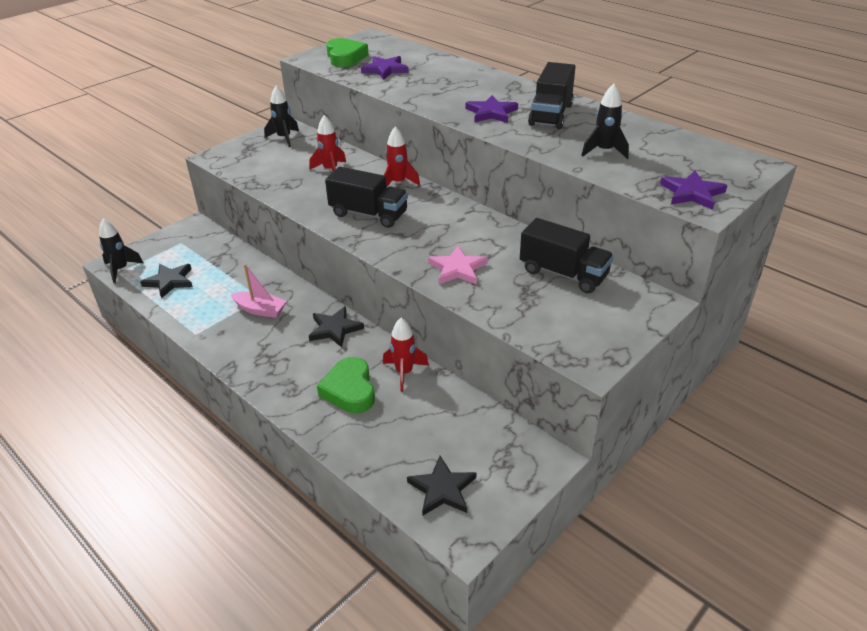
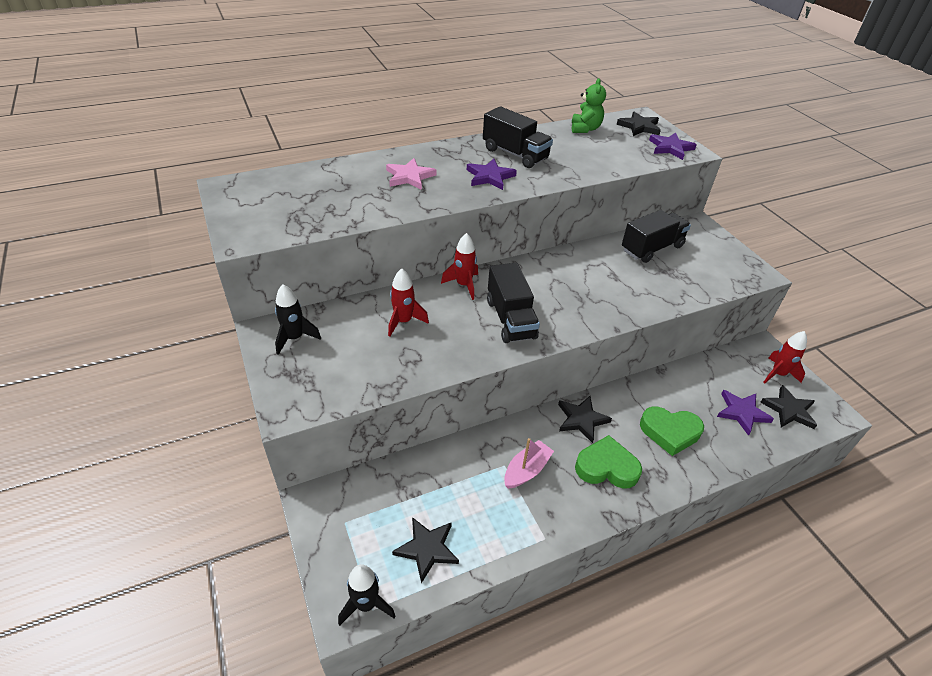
camera: 70 degrees left, 5 degrees up
black truck [325,167,408,228] -> black truck turned 120 degrees clockwise [487,263,540,343]
green heart [326,38,369,67] -> green heart moved to [575,435,642,489]
purple star [361,56,409,80] -> purple star moved to [717,390,774,436]
red rocket [383,318,429,392] -> red rocket moved to [763,331,807,383]
pink star [428,246,488,285] -> pink star moved to [386,158,436,190]
black rocket [581,84,629,159] -> none
none -> green teddy bear [572,78,606,133]
none -> black star [616,112,661,136]

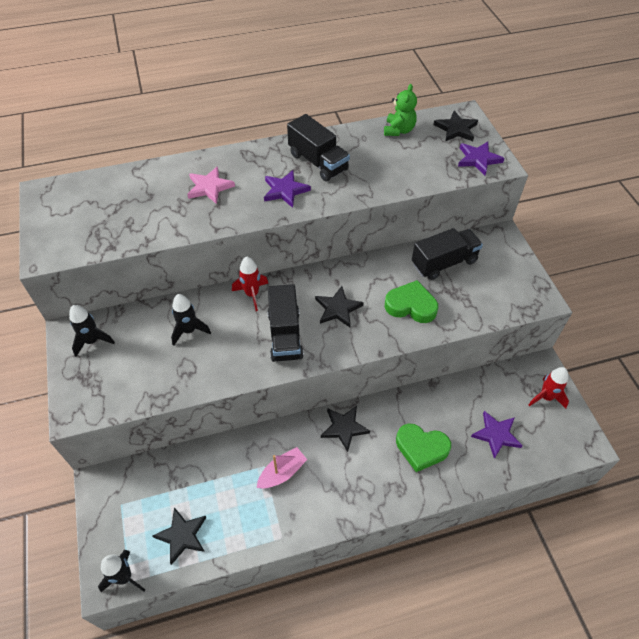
camera: 10 degrees right, 10 degrees up
red rocket [388,268,429,337] -> black rocket [171,294,211,346]
green heart [575,435,642,489] -> green heart moved to [385,280,438,323]
black star [760,385,817,429] -> black star moved to [315,286,364,327]

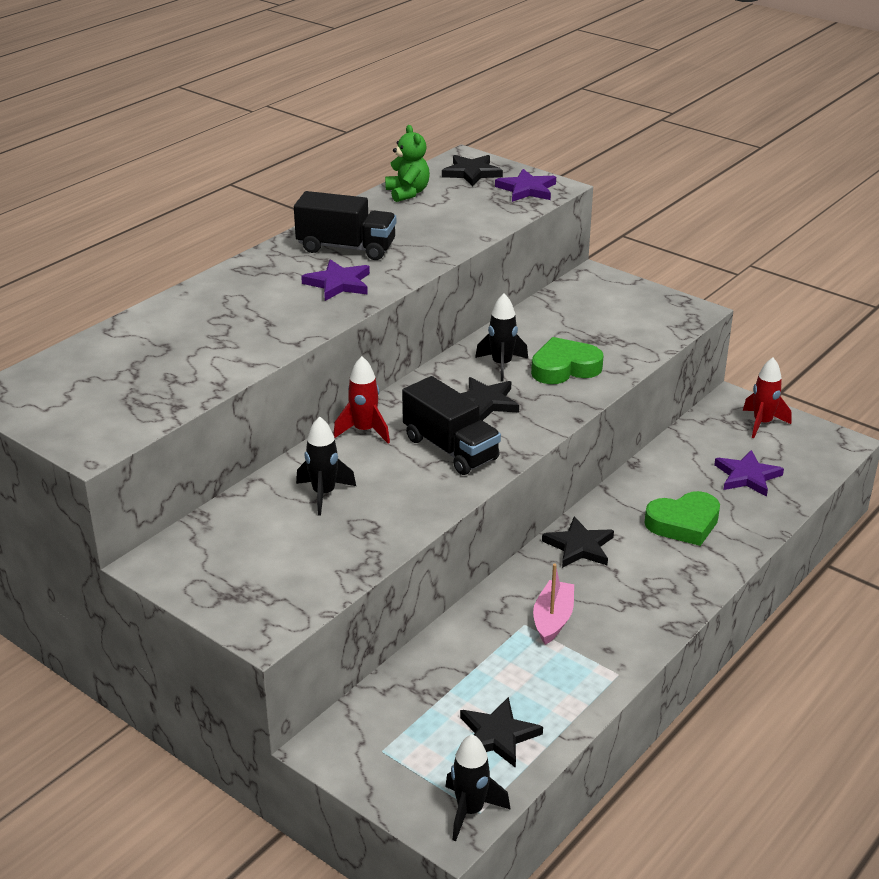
camera: 35 degrees left, 20 degrees down
black rocket [69,305,115,357] -> black rocket moved to [475,294,528,382]
pink star [187,167,235,204] -> none
black truck [412,228,483,280] -> none

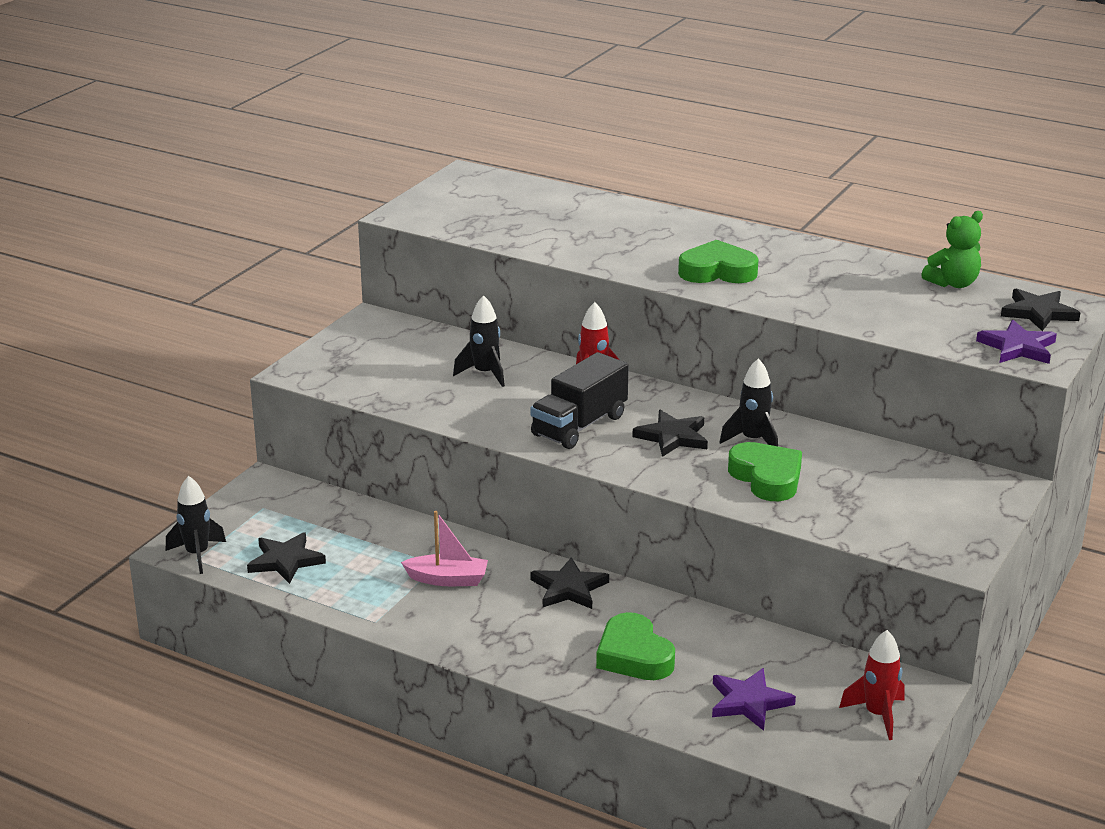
camera: 80 degrees right, 5 degrees down
black truck [294,191,396,260] -> none
purple star [301,259,370,301] -> green heart [678,240,759,283]

